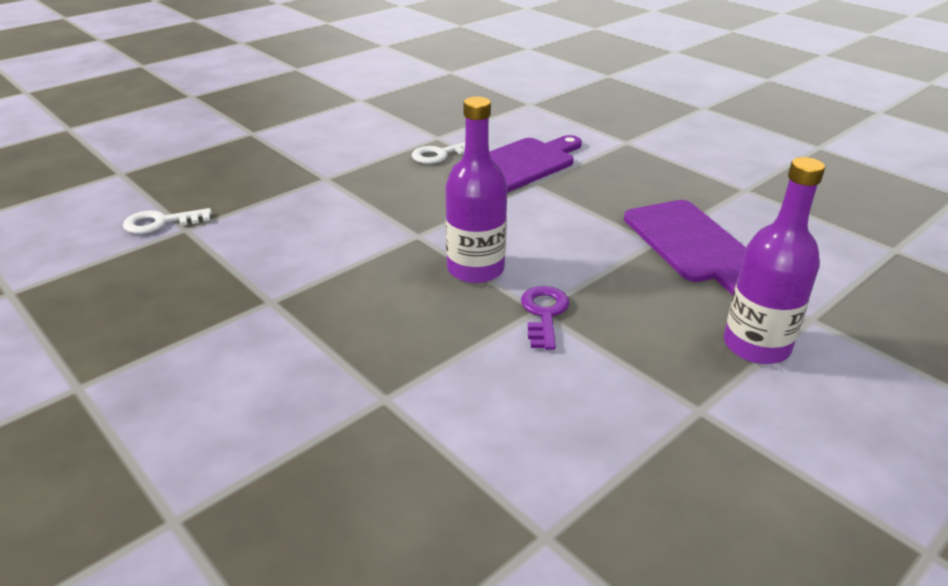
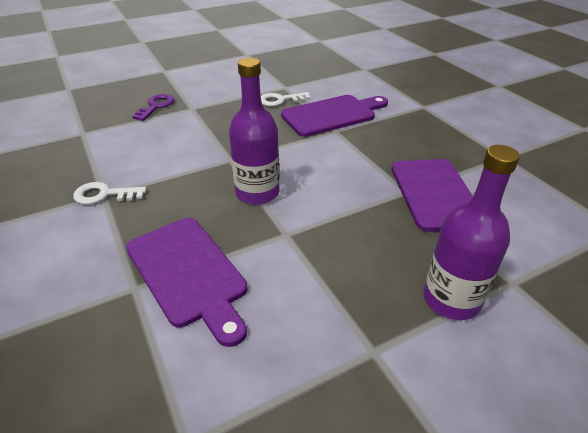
camera: 15 degrees right, 5 degrees up
white key [123,208,212,234] -> white key moved to [73,182,147,205]
purple key [521,286,569,350] -> purple key moved to [132,94,175,121]
none -> purple cutting board [126,218,248,347]

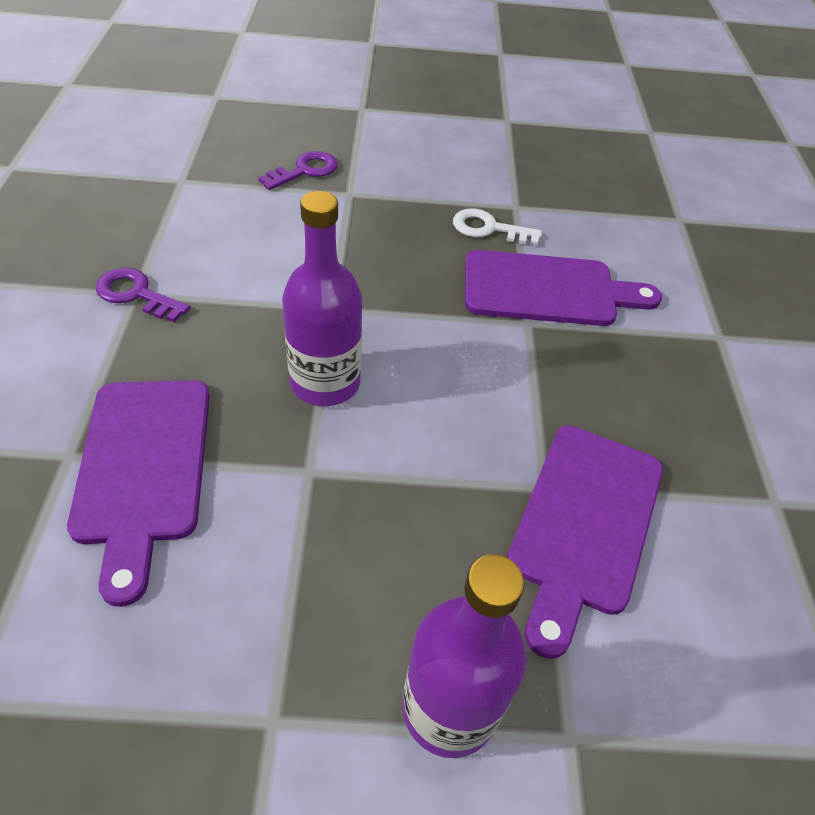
camera: 25 degrees right, 10 degrees up
white key [73,182,147,205] -> purple key [96,268,190,322]

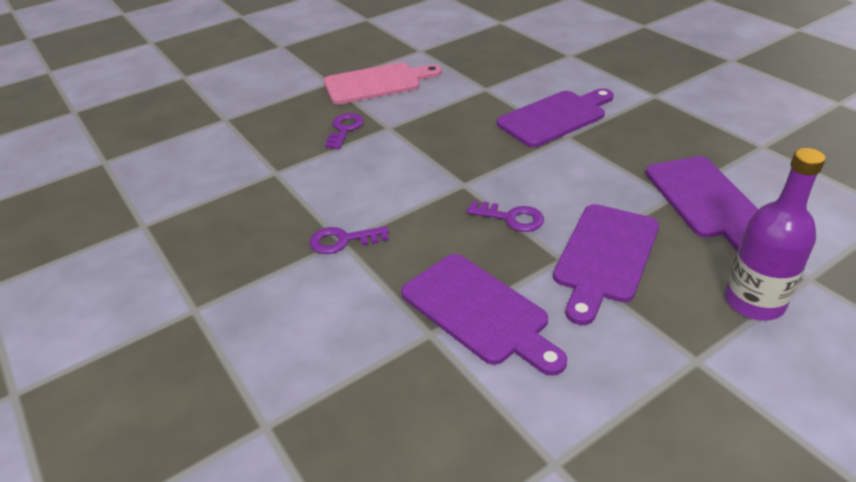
camera: 30 degrees left, 10 degrees down
purple bottle [282,191,362,406] -> purple key [466,201,544,232]
white key [453,208,542,245] -> none
none -> pink cutting board [324,62,442,105]
none -> purple cutting board [553,204,659,325]

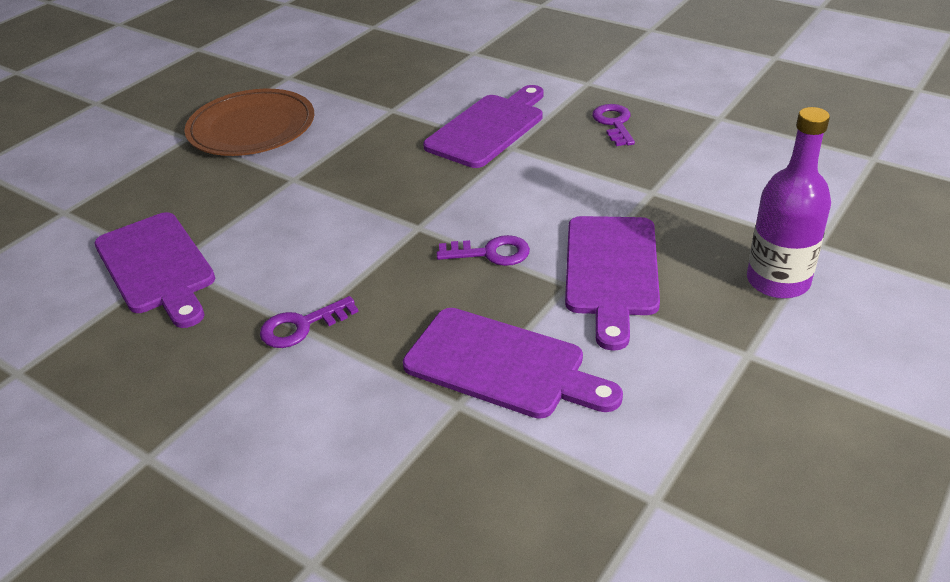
camera: 20 degrees left, 0 degrees up
pink cutting board [324,62,442,105] -> brown plate [184,89,314,156]
purple key [325,113,364,149] -> purple key moved to [592,104,635,146]
purple cutting board [645,156,759,252] -> purple cutting board moved to [94,212,215,328]

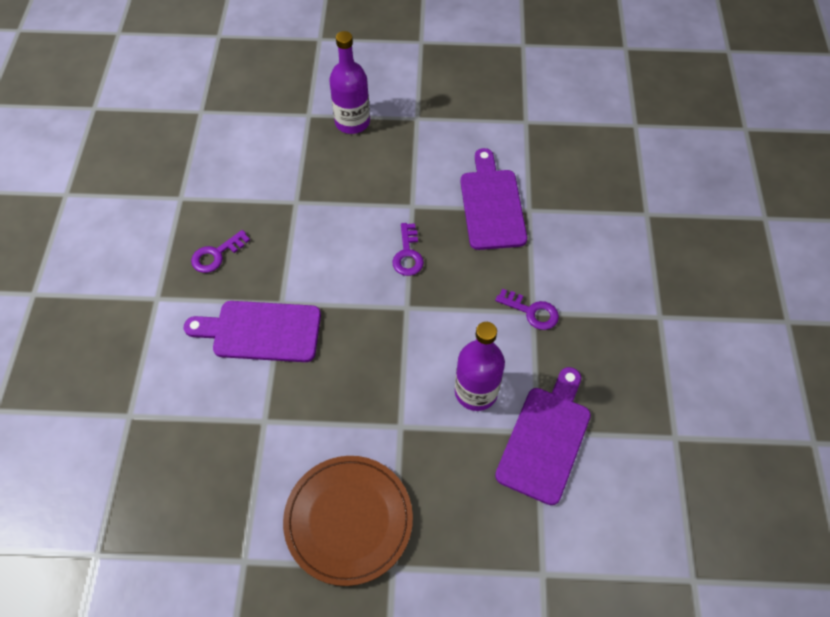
camera: 125 degrees left, 20 degrees up
purple key [437,235,530,266] -> purple key turned 150 degrees counterclockwise [392,223,424,276]
purple cutting board [565,216,660,351] -> none
none -> purple bottle [455,322,505,411]

